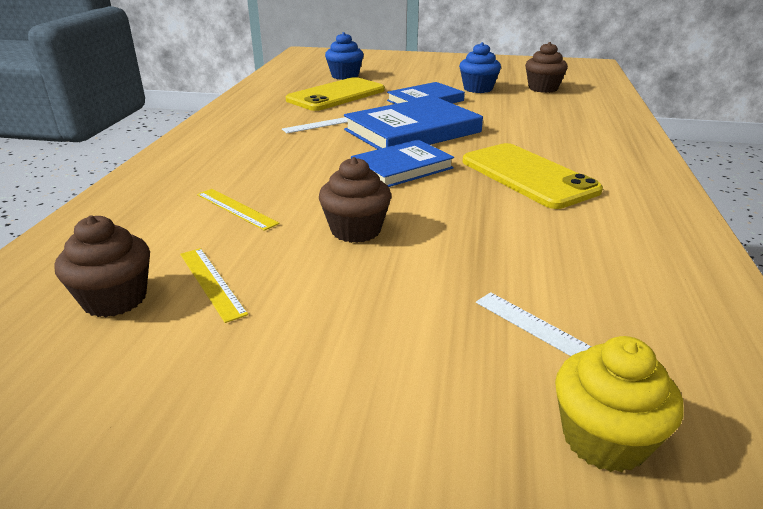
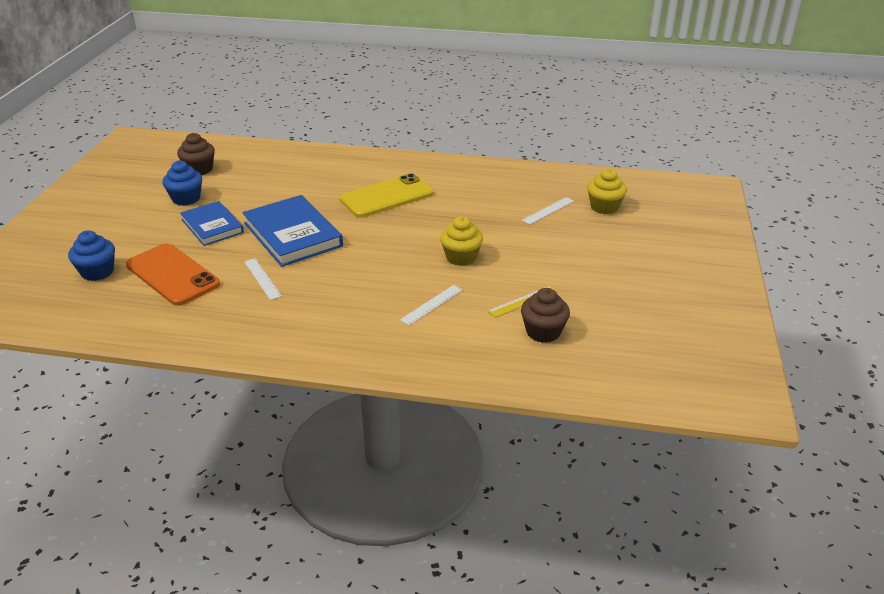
camera: 90 degrees left, 5 degrees up
yellow ruler [197,189,280,231] -> white ruler [400,285,463,326]
yellow phone [286,77,385,111] -> orange phone [126,243,220,306]
brown cupcake [319,157,391,243] -> yellow cupcake [440,217,483,266]
blue book [351,139,454,187] -> none

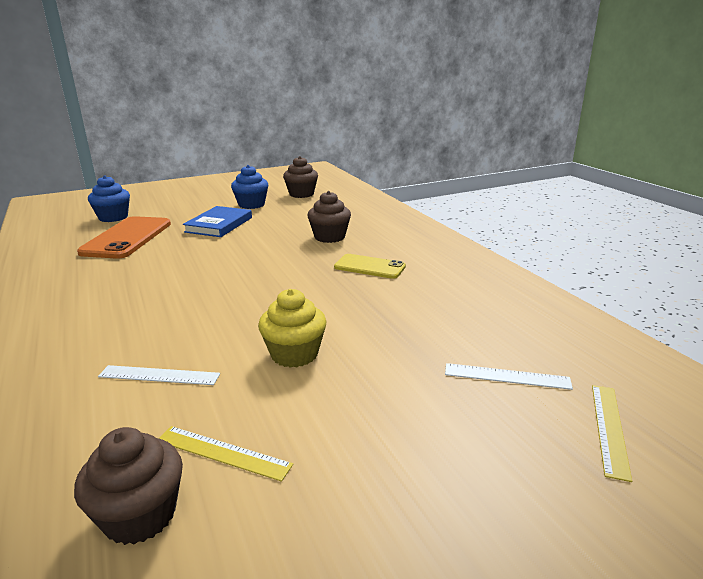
camera: 55 degrees right, 10 degrees down
blue book [242,195,343,267] -> none
white ruler [244,258,282,300] -> none
yellow phone [340,173,434,218] -> yellow phone [334,254,406,279], size x0.59
yellow cupcake [587,169,627,214] -> yellow ruler [592,385,632,482]
none -> brown cupcake [307,191,351,243]

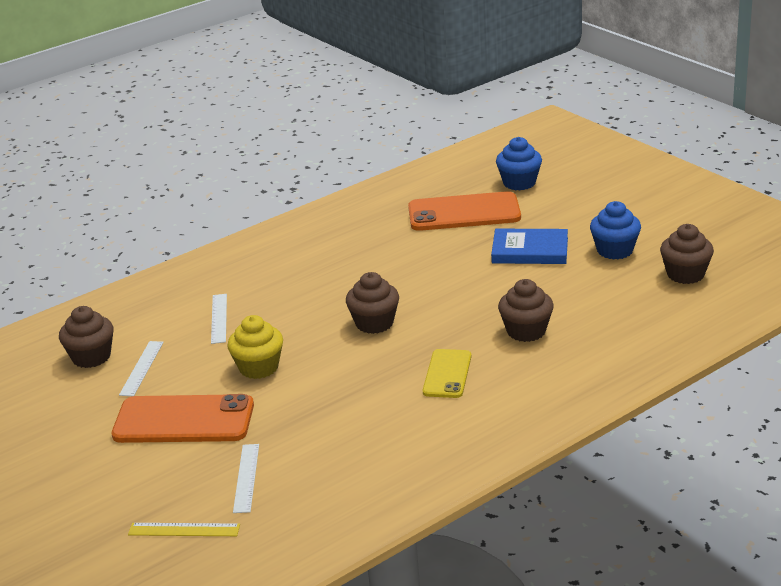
camera: 80 degrees right, 5 degrees up
yellow ruler [159,426,293,482] -> white ruler [119,341,164,396]
none -> orange phone [112,394,254,443]
none -> brown cupcake [346,272,399,334]

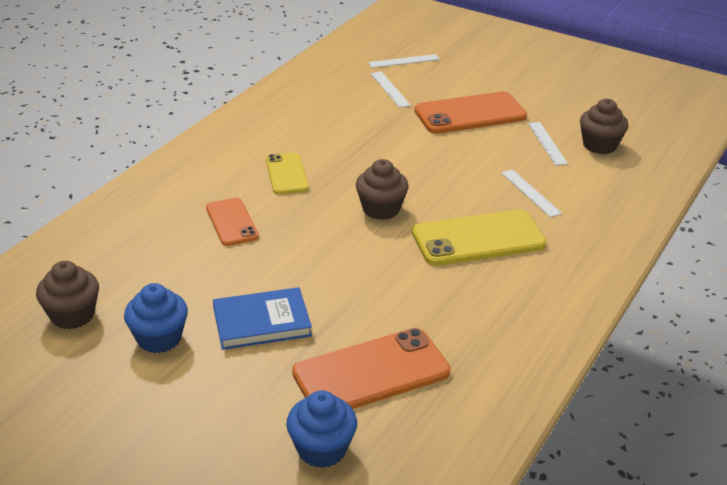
camera: 155 degrees right, 5 degrees up
yellow ruler [128,523,240,536] -> white ruler [368,54,440,68]
yellow cupcake [227,315,283,379] -> none
brown cupcake [498,279,554,342] -> orange phone [206,198,259,246]
none -> yellow phone [412,209,547,266]

